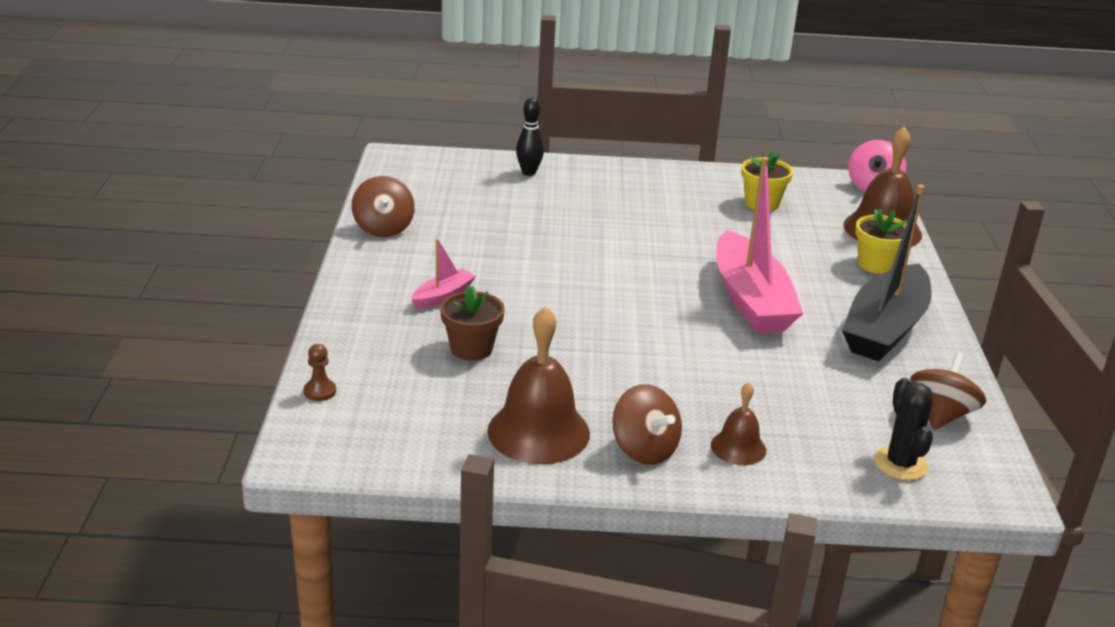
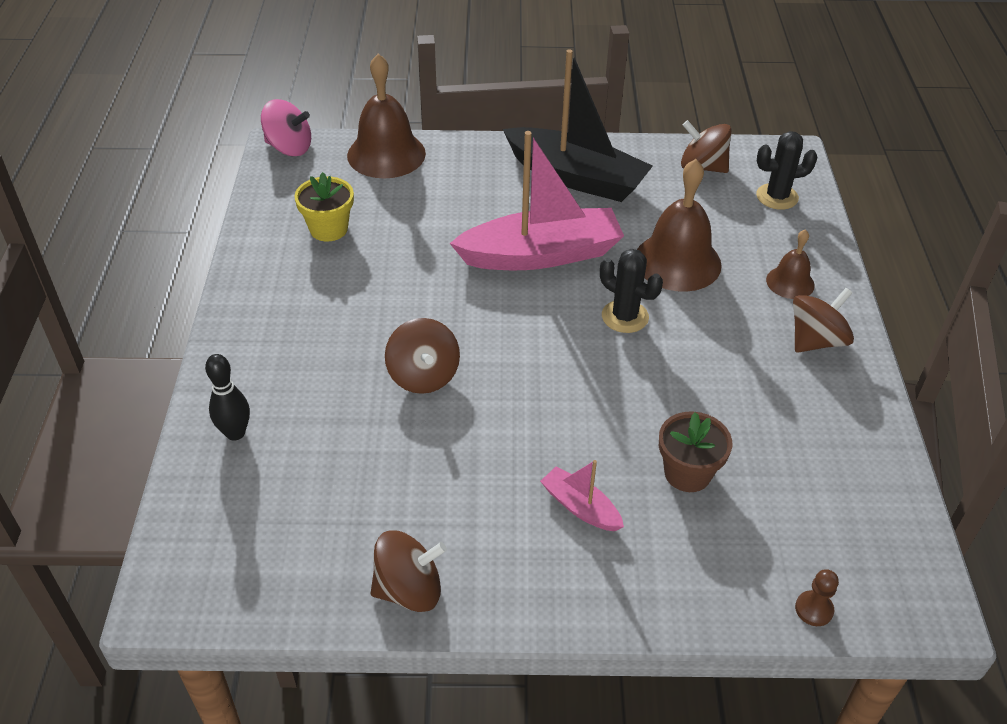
camera: 90 degrees left, 15 degrees up
brown bell [487,306,590,464] -> brown bell moved to [637,159,722,292]
yellow flower pot [855,209,907,274] -> none
none -> brown spinning top [385,318,460,394]
none -> black cactus [600,249,663,333]

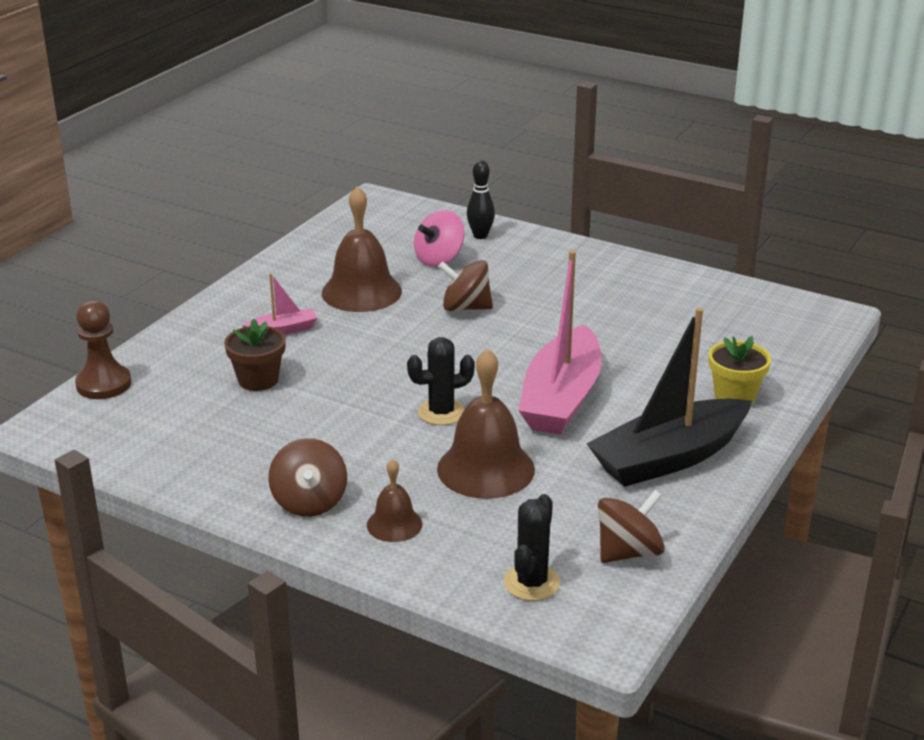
camera: 120 degrees right, 15 degrees down
pink spinning top [261,99,311,156] -> pink spinning top moved to [414,210,464,267]
yellow flower pot [294,172,354,241] -> yellow flower pot moved to [708,336,771,404]
brown bell [347,54,426,178] -> brown bell moved to [322,186,402,312]
brown spinning top [371,530,447,612] -> none
brown pawn [795,569,839,626] -> brown pawn [75,300,131,399], size x1.88

